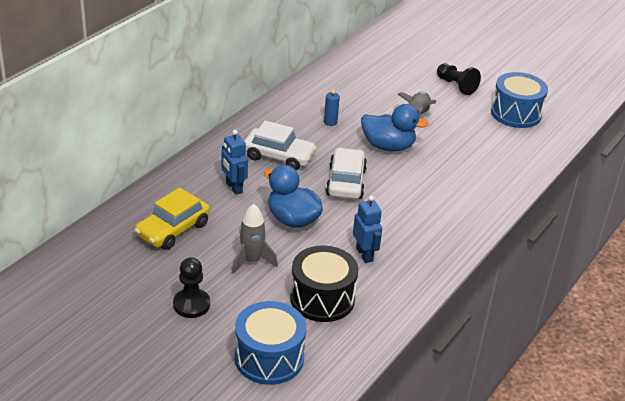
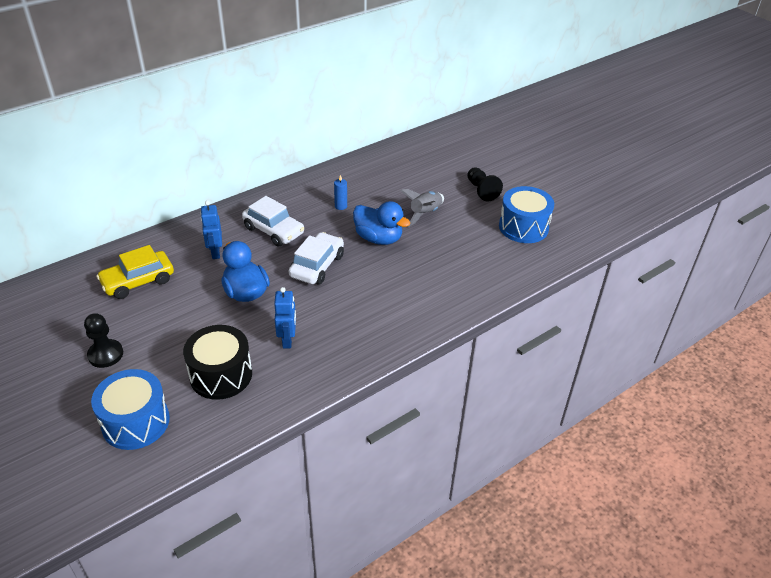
camera: 20 degrees right, 5 degrees up
grey rocket [232,204,278,274] -> none

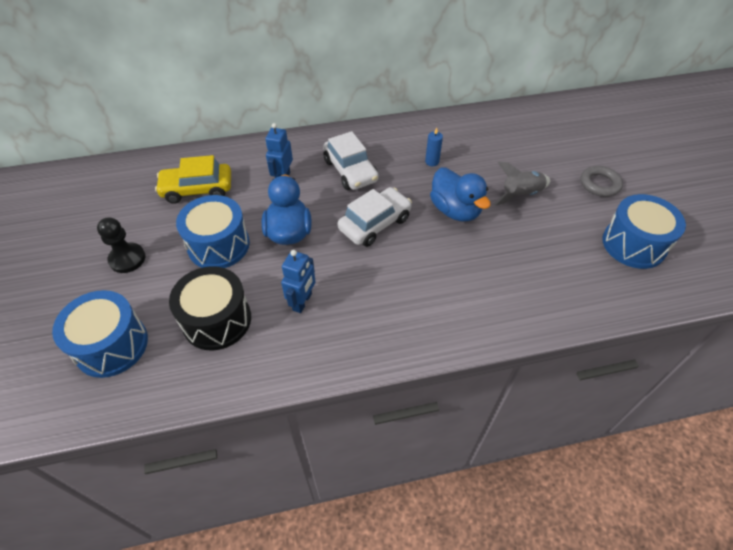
camera: 25 degrees right, 10 degrees up
black pawn [467,167,503,201] -> grey ring [580,166,623,197]
none -> blue drum [176,195,250,268]

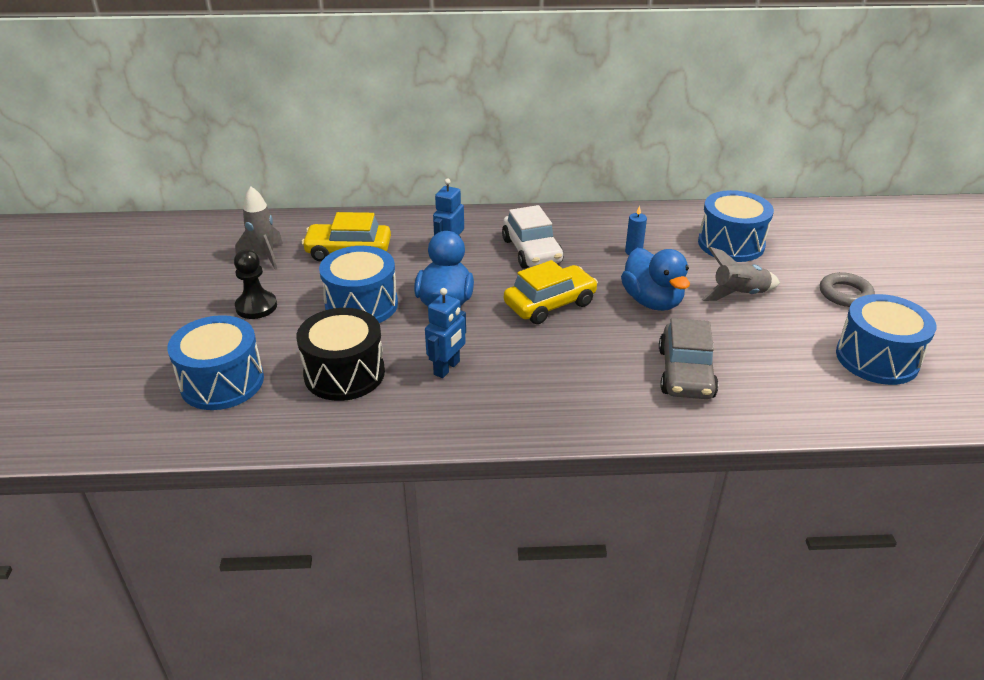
camera: 10 degrees right, 15 degrees down
white car [337,187,412,247] -> yellow car [504,260,598,324]
none -> grey rocket [235,186,283,270]
none -> grey car [659,318,719,399]
none -> blue drum [698,190,774,262]

